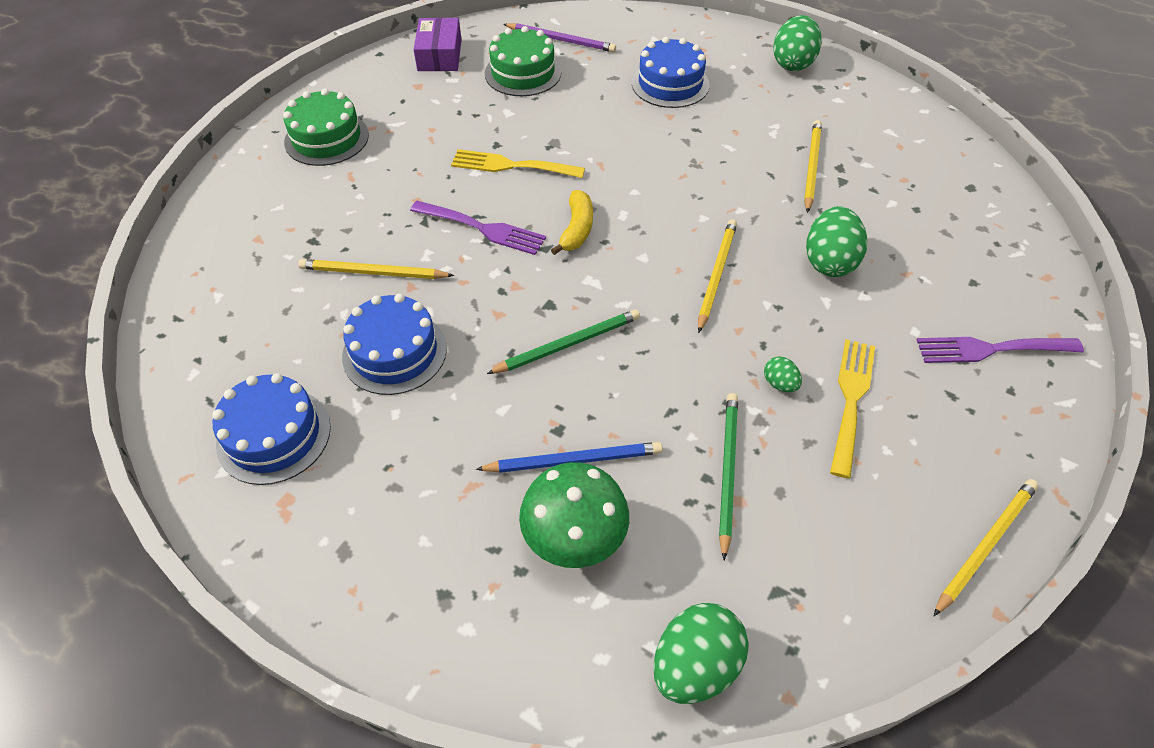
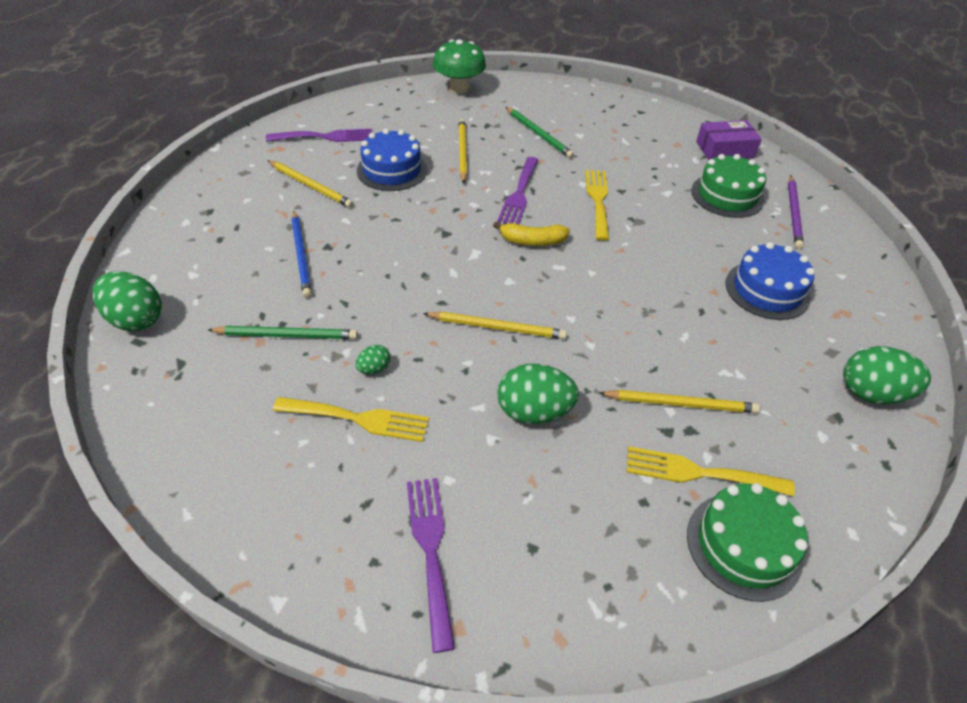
camera: 80 degrees right, 5 degrees down
blue cake [212,373,331,485] -> purple fork [266,129,372,142]
green cake [283,88,369,166] -> green cake moved to [687,483,808,602]
green pencil [487,309,640,374] -> green pencil moved to [506,107,574,158]
green mushroom [519,462,629,568] -> green mushroom moved to [433,39,486,94]
yellow pencil [934,479,1038,616] -> yellow pencil moved to [267,160,354,208]
none -> yellow fork [626,446,795,496]

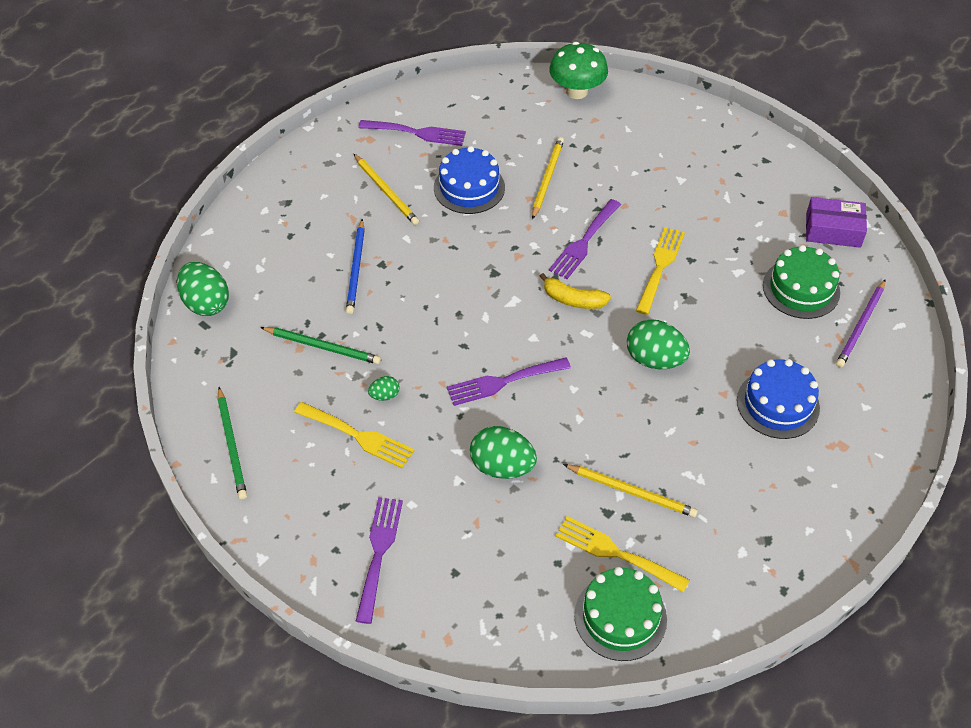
camera: 20 degrees right, 5 degrees up
yellow pencil [423,312,567,339] -> purple fork [447,357,571,406]
green pencil [506,107,574,158] -> green pencil moved to [218,387,247,499]
green egg [843,346,931,404] -> green egg moved to [627,319,690,369]

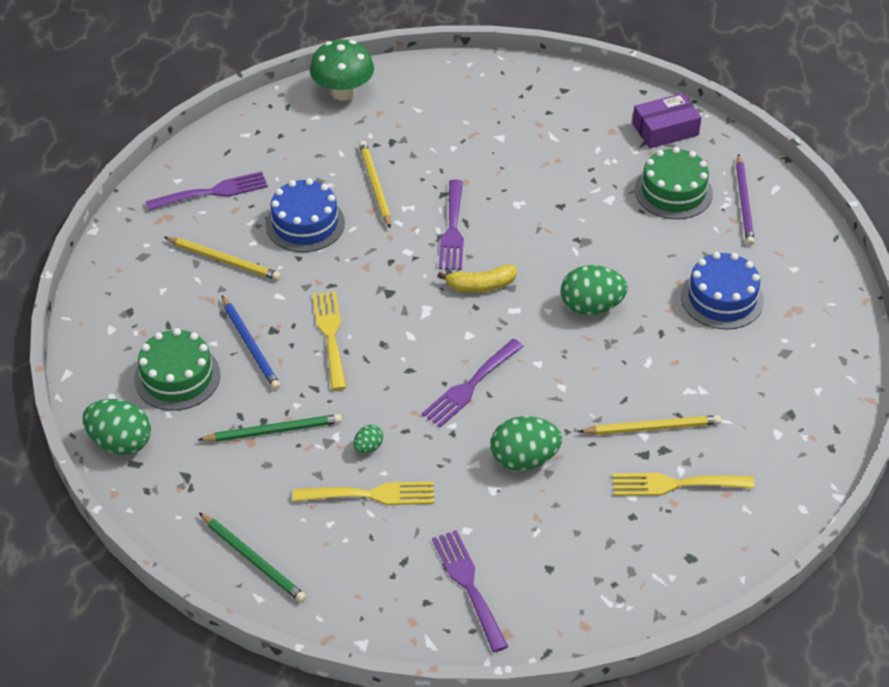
camera: 30 degrees left, 5 degrees down
green cake [574,567,667,661] -> green cake moved to [134,328,221,411]
yellow fork [636,227,685,315] -> yellow fork moved to [313,291,347,390]

